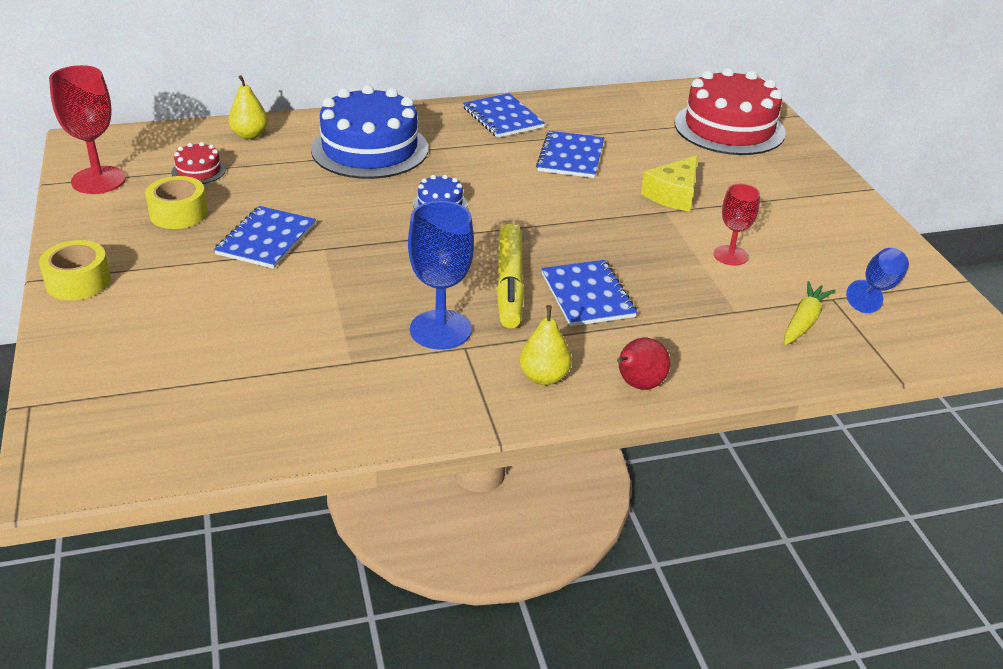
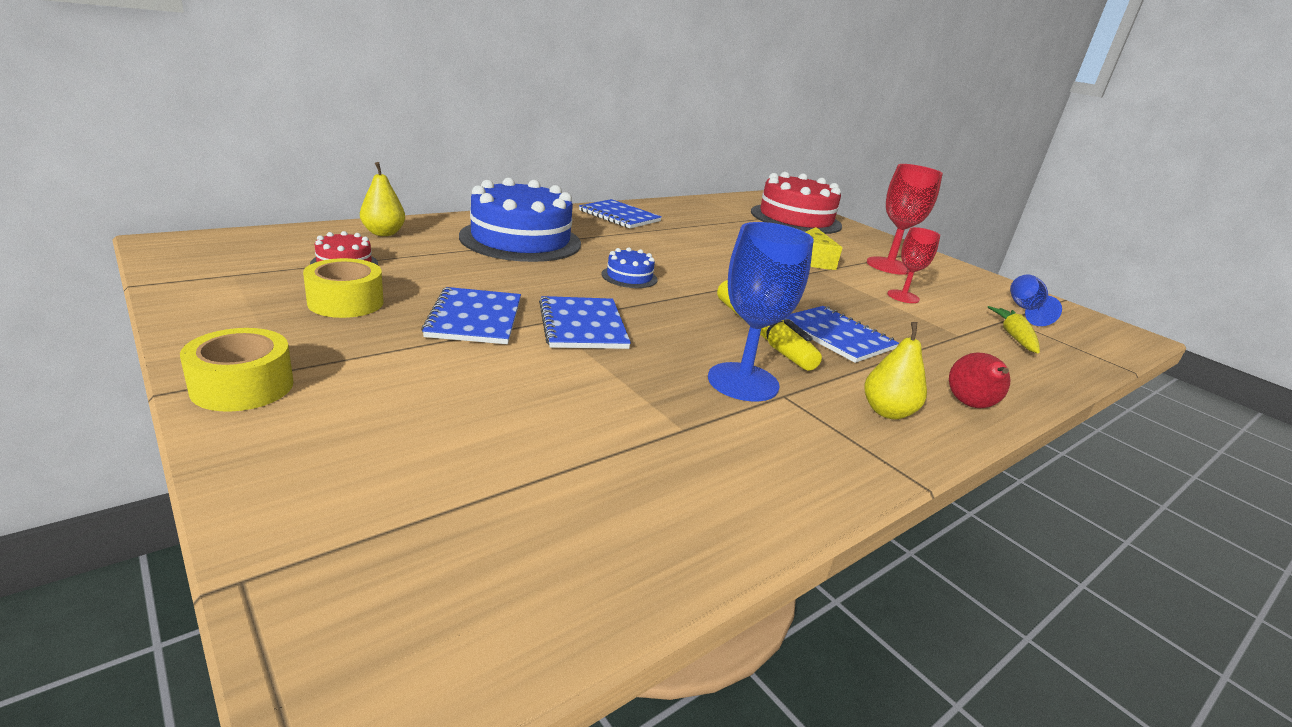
camera: 25 degrees left, 10 degrees down
red goblet [49,65,126,194] -> red goblet moved to [867,164,943,275]
blue notebook [536,131,604,178] -> blue notebook moved to [539,296,631,349]

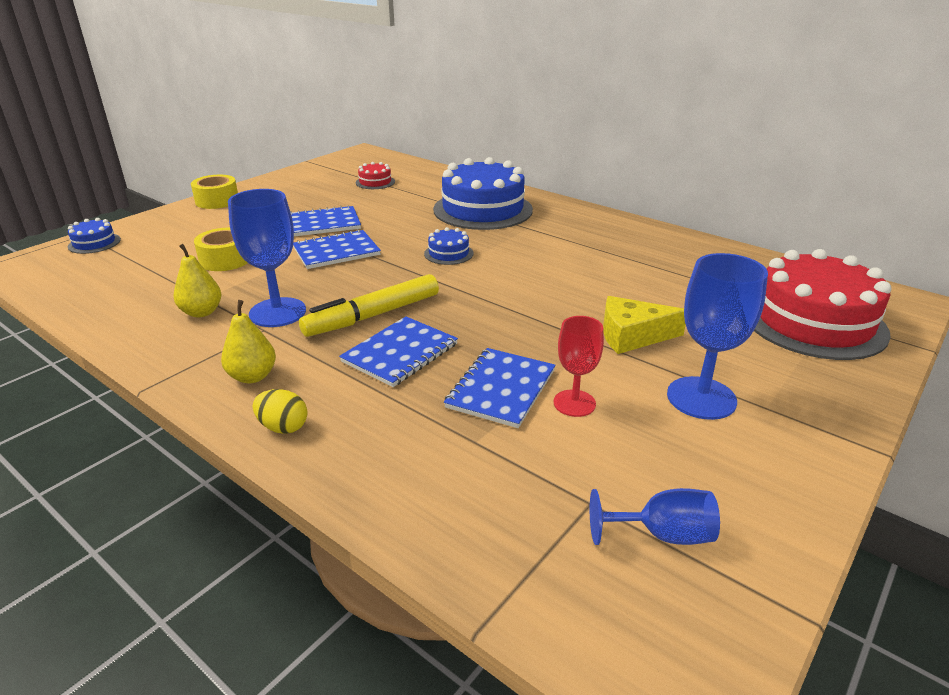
camera: 80 degrees right, 5 degrees up
yellow tape [303,258,384,318] -> yellow tape moved to [194,228,248,271]
yellow pear [360,162,405,236] -> yellow pear moved to [173,244,222,317]
blue notebook [579,199,662,229] -> blue notebook moved to [444,348,555,428]
red goblet [867,164,943,275] -> blue goblet [667,253,768,420]
red pear [949,353,1010,408] -> yellow egg [253,389,308,434]
yellow carrot [988,306,1040,353] -> none
none -> blue cake [68,218,121,254]

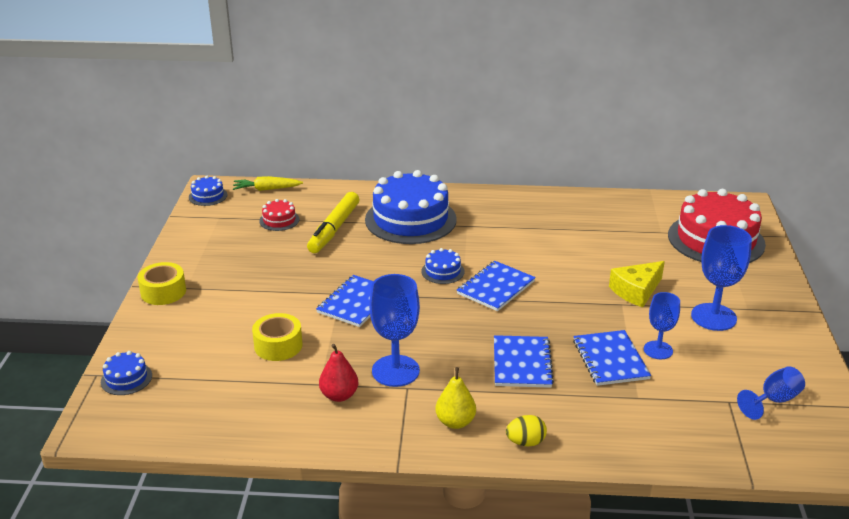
camera: 35 degrees left, 0 degrees up
yellow pear [173,244,222,317] -> red pear [319,344,358,402]
blue notebook [291,205,361,237] -> blue notebook moved to [457,261,536,311]
yellow marker [299,274,439,337] -> yellow marker moved to [307,192,360,253]
red goblet [554,316,604,417] -> blue goblet [644,292,680,359]
none -> blue cake [189,176,228,206]
none -> yellow carrot [233,176,303,191]

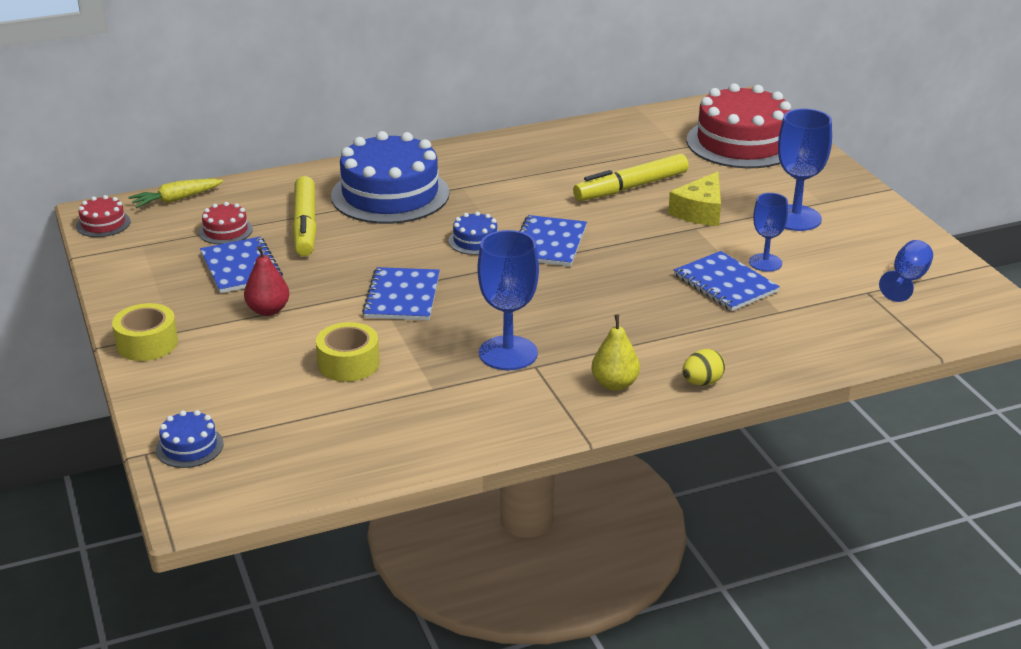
camera: 25 degrees left, 0 degrees up
blue cake [189,176,228,206] -> red cake [76,195,131,237]
red pear [319,344,358,402] -> red pear moved to [244,246,289,316]
blue notebook [494,335,554,388] -> blue notebook moved to [200,237,283,293]
none -> yellow marker [573,154,689,201]

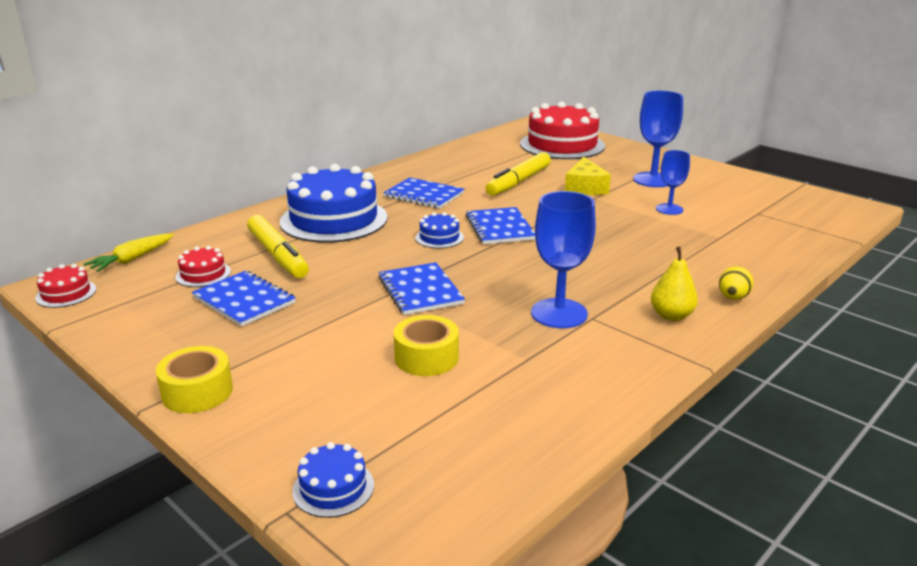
camera: 25 degrees left, 5 degrees down
red pear [244,246,289,316] -> none
blue notebook [674,251,780,311] -> blue notebook moved to [383,177,464,209]
blue goblet [879,240,933,302] -> none

